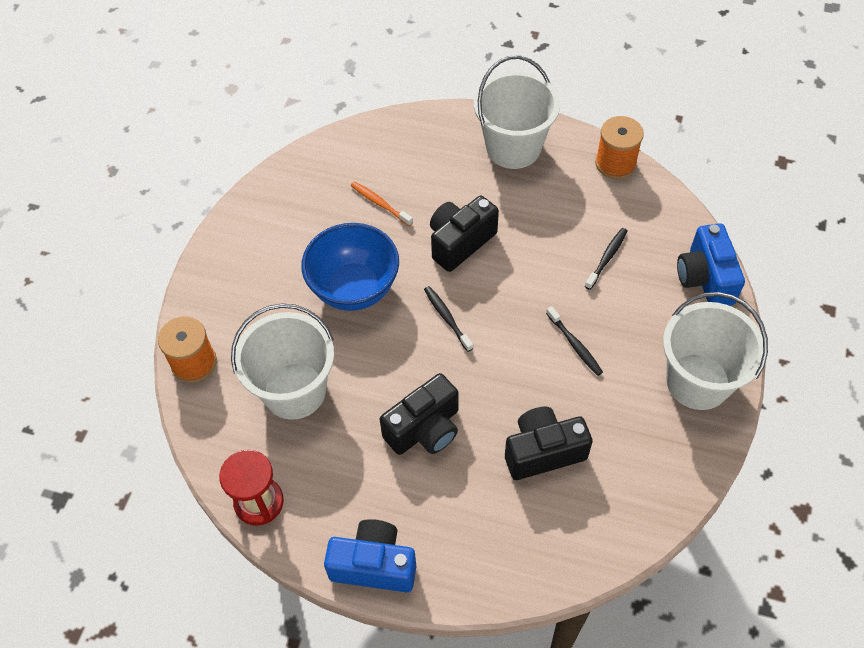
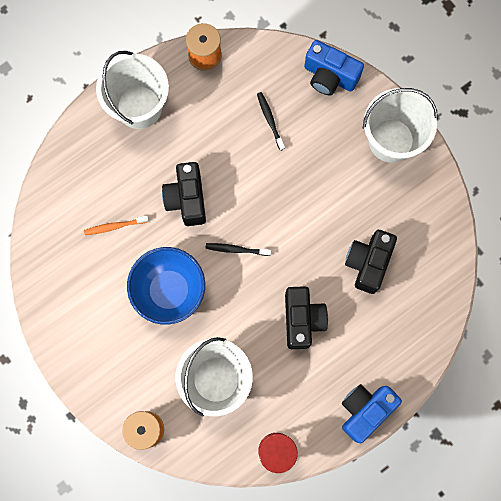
camera: 55 degrees left, 20 degrees up
black toothbrush [546,306,603,376] -> none

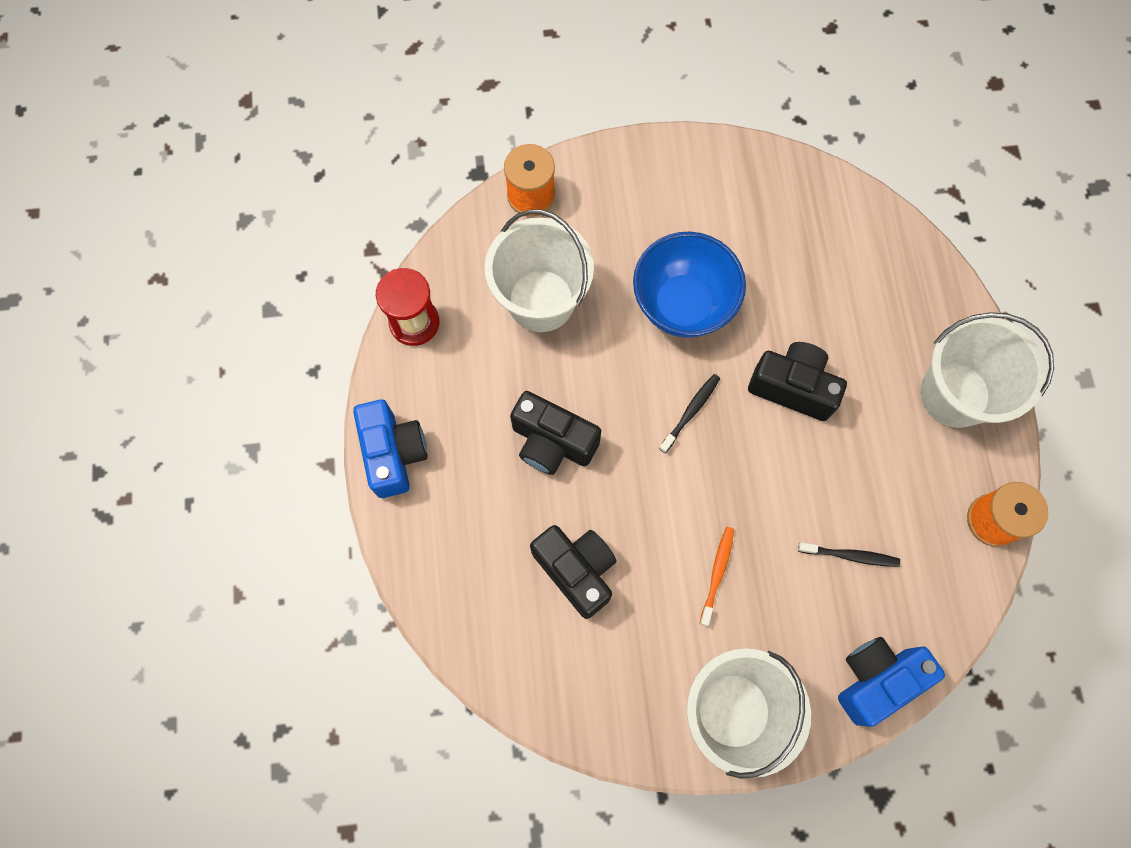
camera: 120 degrees right, 5 degrees down
orange toothbrush [84,216,149,235] -> orange toothbrush moved to [699,527,734,626]

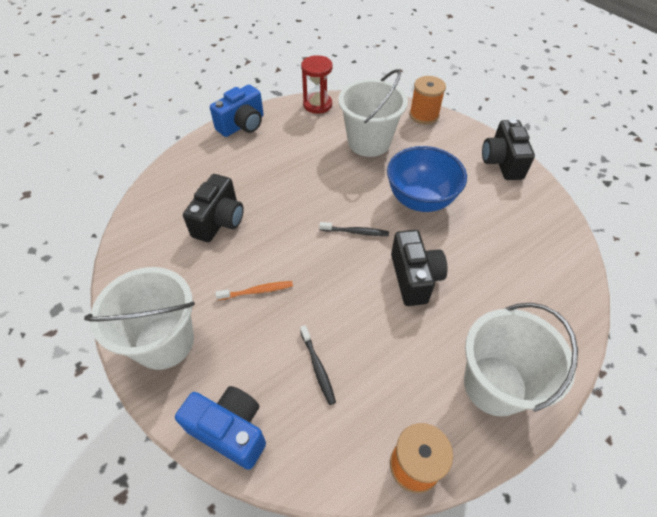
camera: 60 degrees right, 20 degrees down
black camera [510,391,601,475] -> black camera moved to [482,119,535,180]

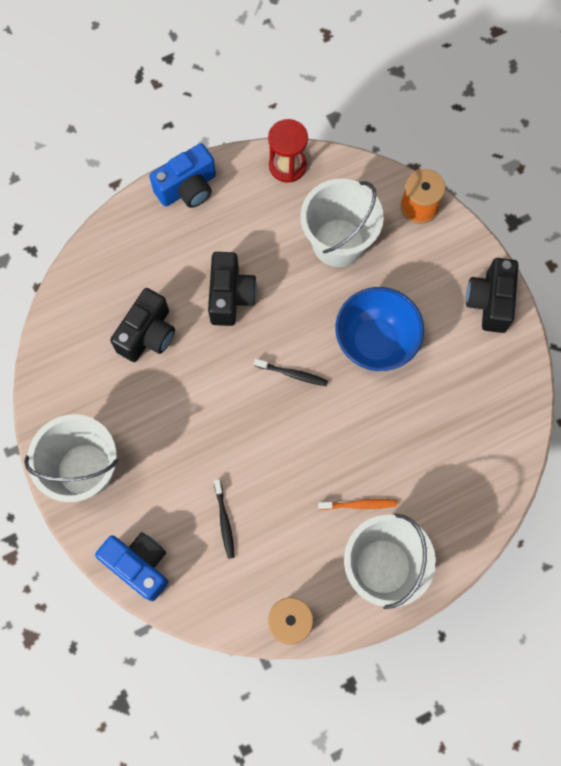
camera: 10 degrees right, 20 degrees up
orange toothbrush [215,281,293,300] -> orange toothbrush moved to [318,499,397,510]
black camera [391,230,448,306] -> black camera moved to [208,252,257,326]

